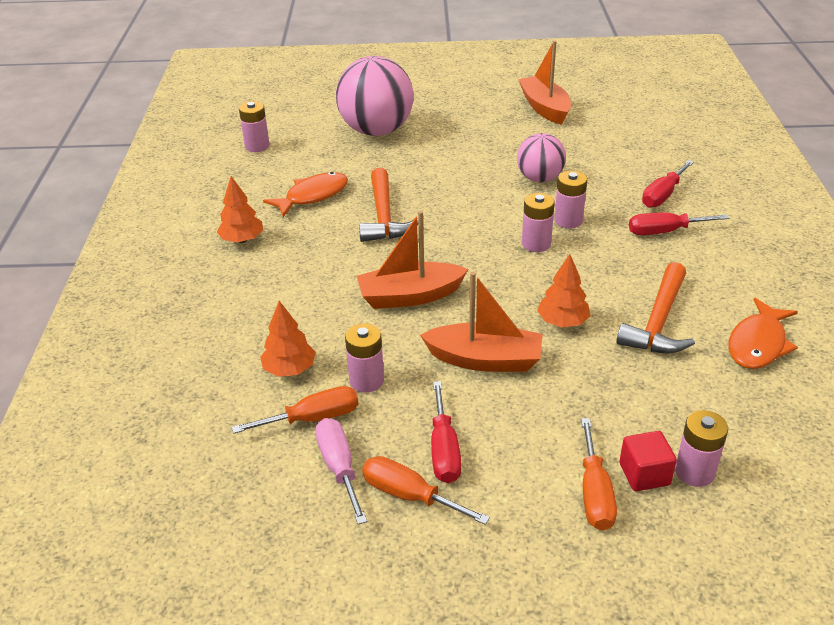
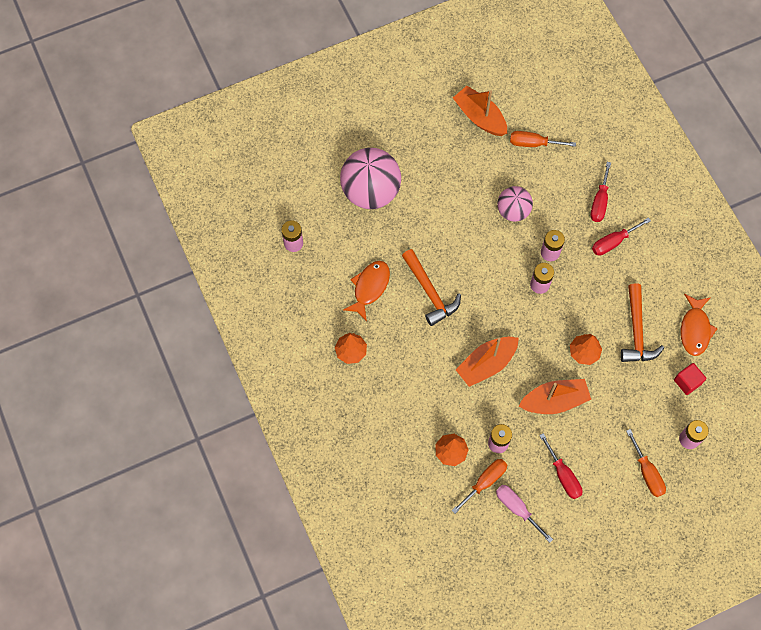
camera: 25 degrees left, 30 degrees up
orange screwdriver [362,456,490,525] -> orange screwdriver moved to [510,131,576,147]
red cube [619,431,677,491] -> red cube moved to [674,363,706,395]

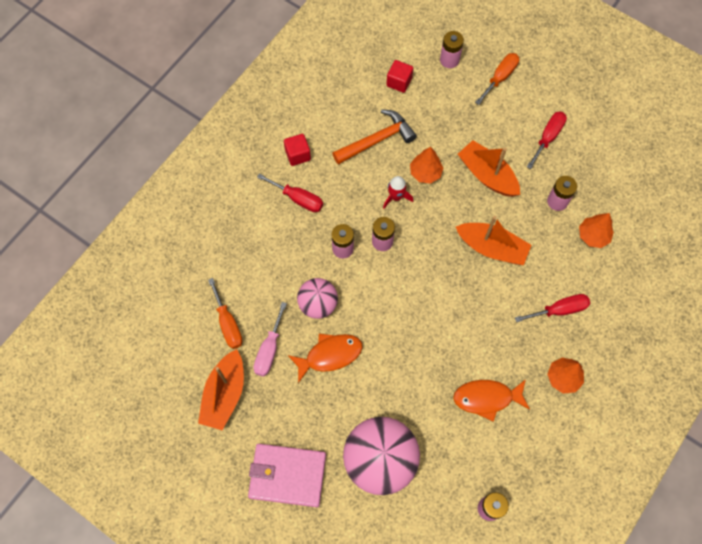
camera: 120 degrees left, 0 degrees up
orange hammer [402,249,461,326] -> none
orange screwdriver [452,459,507,514] -> none
pink screwdriver [496,485,553,543] -> pink screwdriver moved to [254,302,287,376]
red screwdriver [591,162,611,222] -> red screwdriver moved to [515,294,590,322]
orange fish [680,294,718,356] -> orange fish moved to [288,334,363,383]
none -> pink wallet [248,444,326,507]
none -> red cube [284,134,311,166]
none -> red rocket [383,176,413,208]

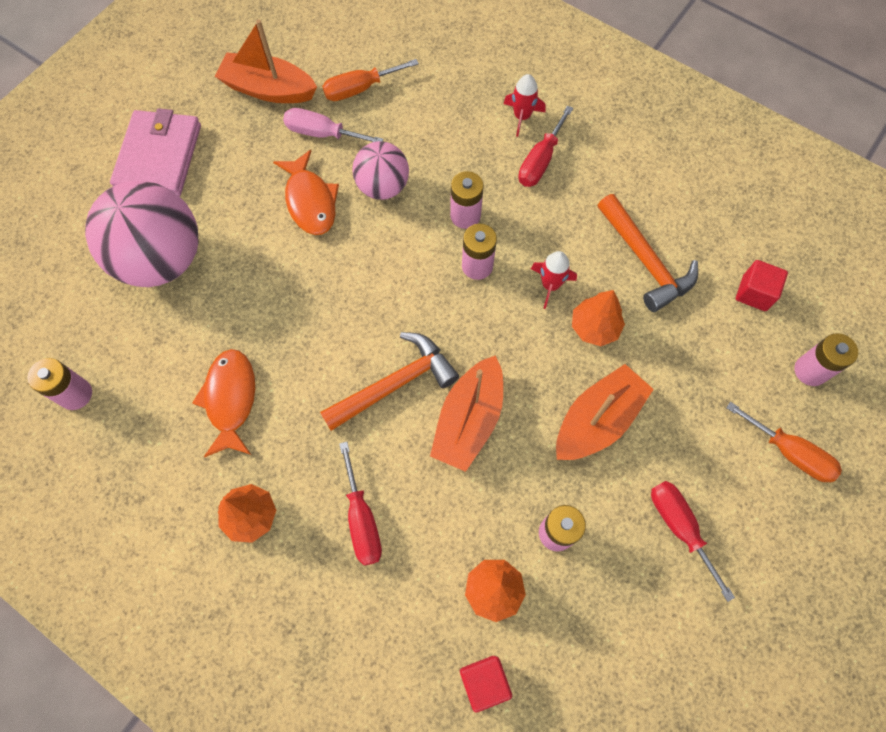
camera: 90 degrees right, 0 degrees up
red cube [284,134,311,166] -> red cube moved to [460,656,512,712]
red screwdriver [527,111,567,169] -> red screwdriver turned 150 degrees counterclockwise [651,481,735,602]
none -> orange hammer [320,332,459,431]
none -> red rocket [504,74,546,137]

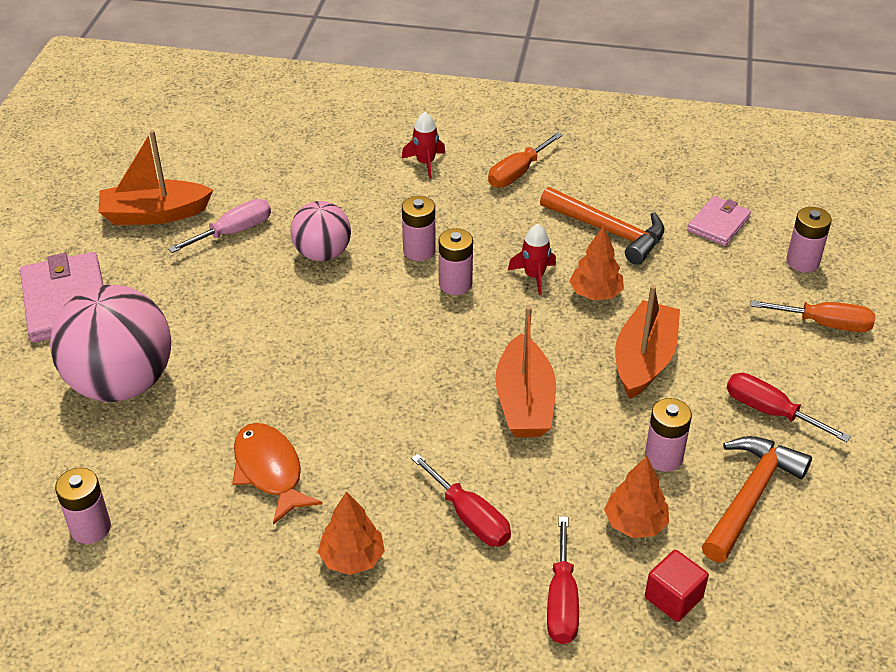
camera: 25 degrees left, 25 degrees down
orange fish [273,150,339,235] -> none
pink screwdriver [283,108,384,142] -> pink screwdriver turned 150 degrees clockwise [168,199,271,253]
orange hammer [320,332,459,431] -> orange hammer moved to [702,436,812,562]
orange screwdriver [322,59,419,101] -> orange screwdriver moved to [488,132,563,188]
red screwdriver [518,105,573,187] -> red screwdriver moved to [547,516,579,644]
red cube [736,260,788,311] -> pink wallet [687,196,751,246]

